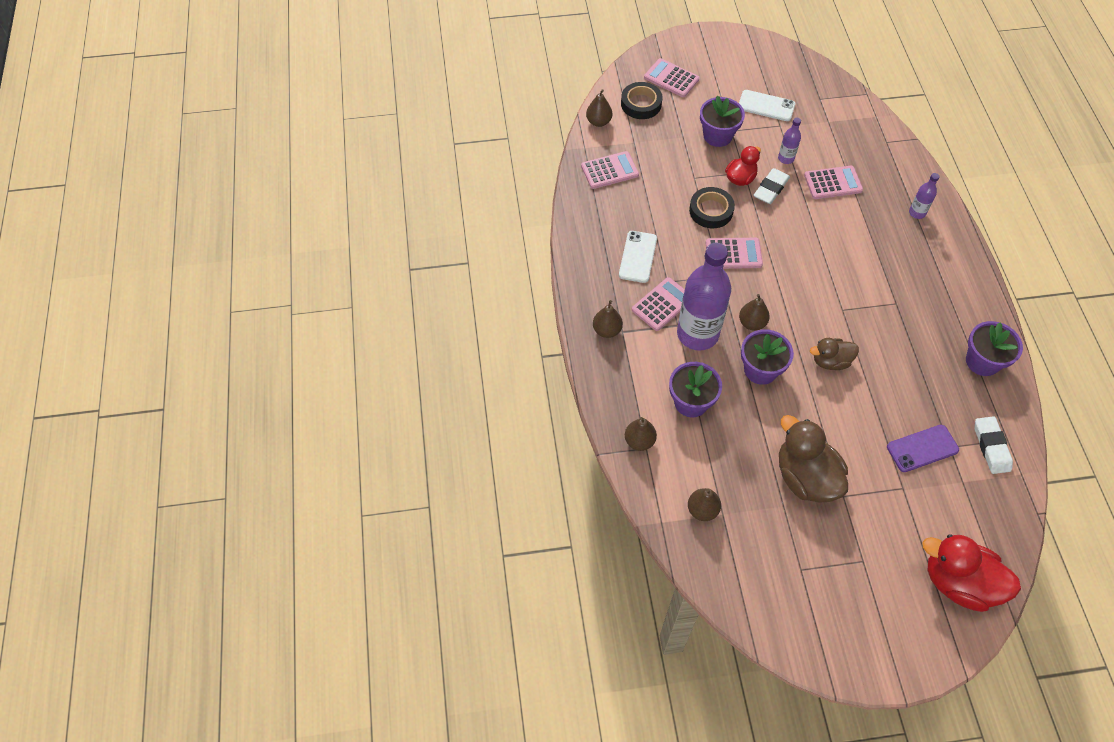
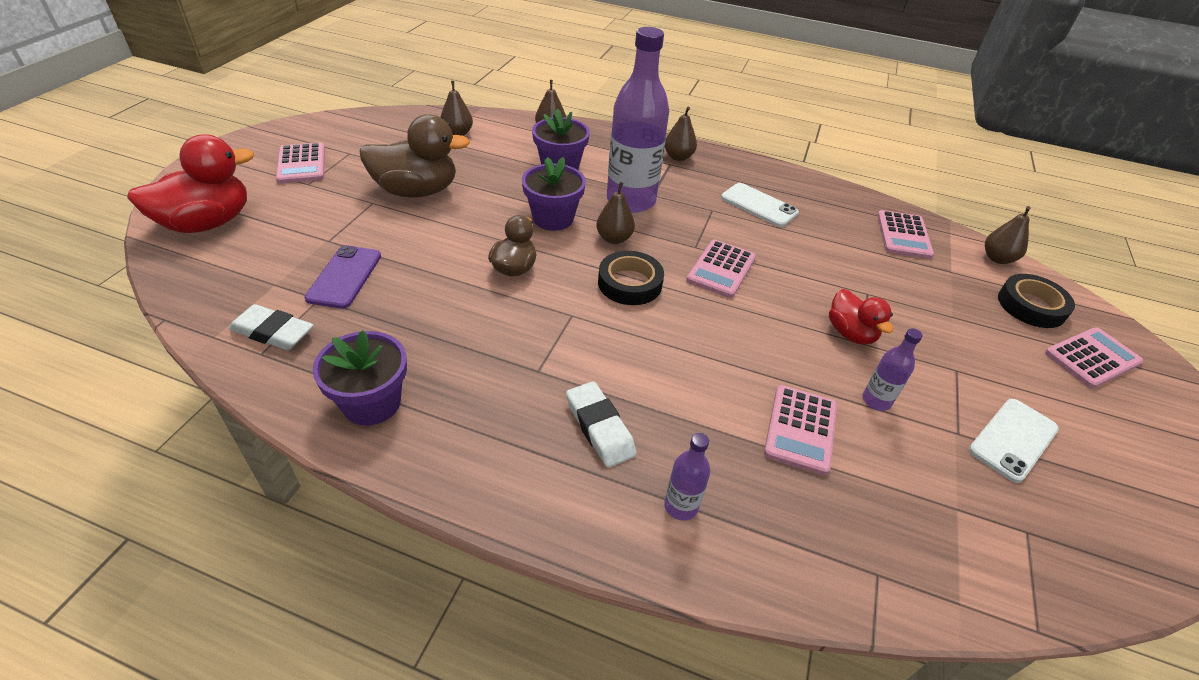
camera: 115 degrees right, 15 degrees down
pink calculator [632,277,685,331] -> pink calculator moved to [276,143,325,184]
black tape [689,187,735,228] -> black tape moved to [598,251,664,305]
purple flower pot [700,96,745,147] -> none
white eraser [753,168,790,204] -> white eraser moved to [566,381,637,468]

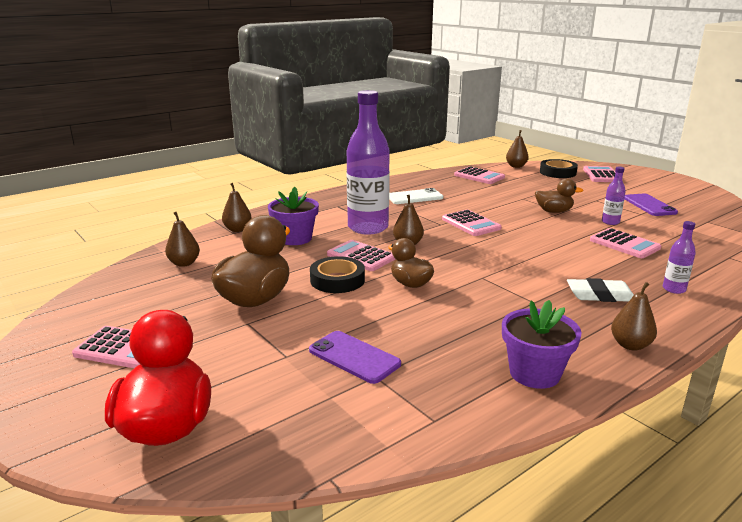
camera: 55 degrees left, 20 degrees down
white eraser [229,304,313,350] -> none
purple flower pot [522,157,586,231] -> pink calculator [327,240,395,271]
black tape [598,251,664,305] -> black tape moved to [310,256,365,293]
brown pear [665,107,697,161] -> brown pear moved to [611,282,657,351]
red duck [829,289,893,345] -> brown duck [535,178,583,213]
white phone [969,399,1059,483] -> purple phone [624,194,678,216]

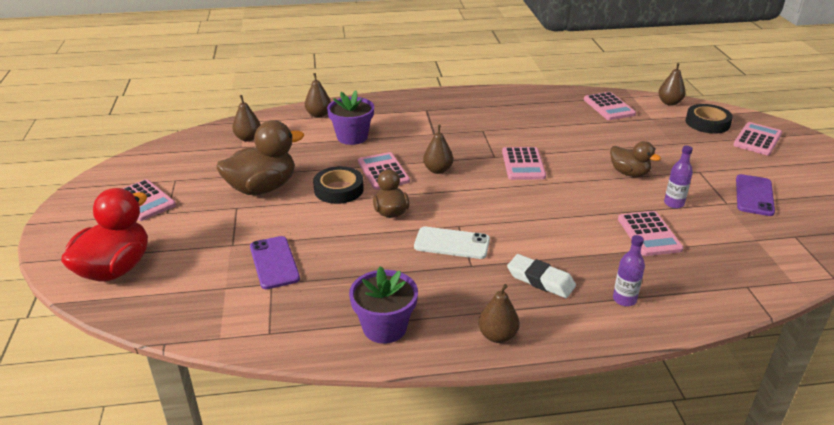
camera: 30 degrees right, 10 degrees up
purple bottle [347,90,390,235] -> none
white phone [389,188,443,204] -> white phone moved to [414,227,490,259]

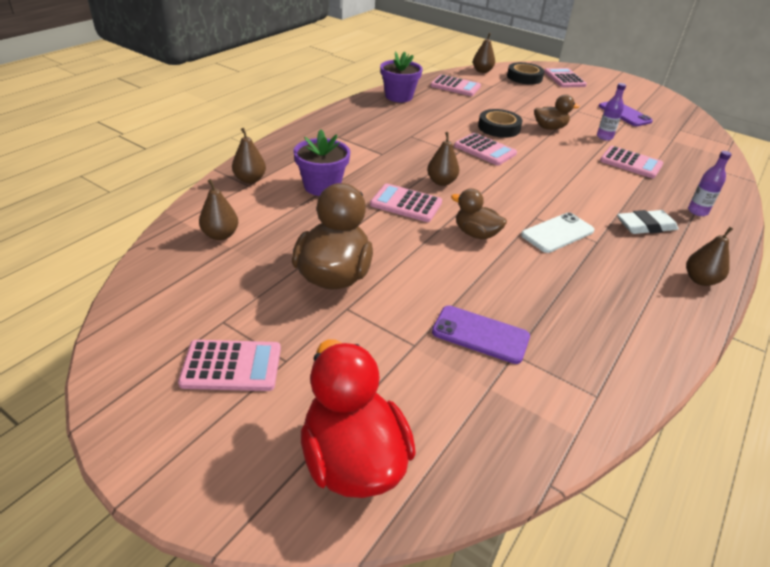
camera: 50 degrees left, 5 degrees up
black tape [313,166,364,204] -> black tape moved to [478,109,522,138]
purple flower pot [349,266,418,344] -> purple flower pot moved to [380,51,423,102]

